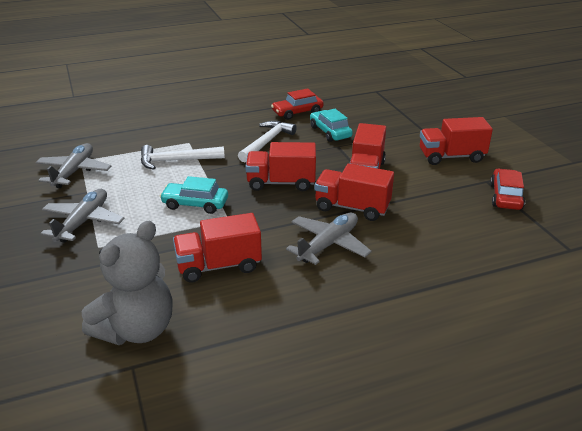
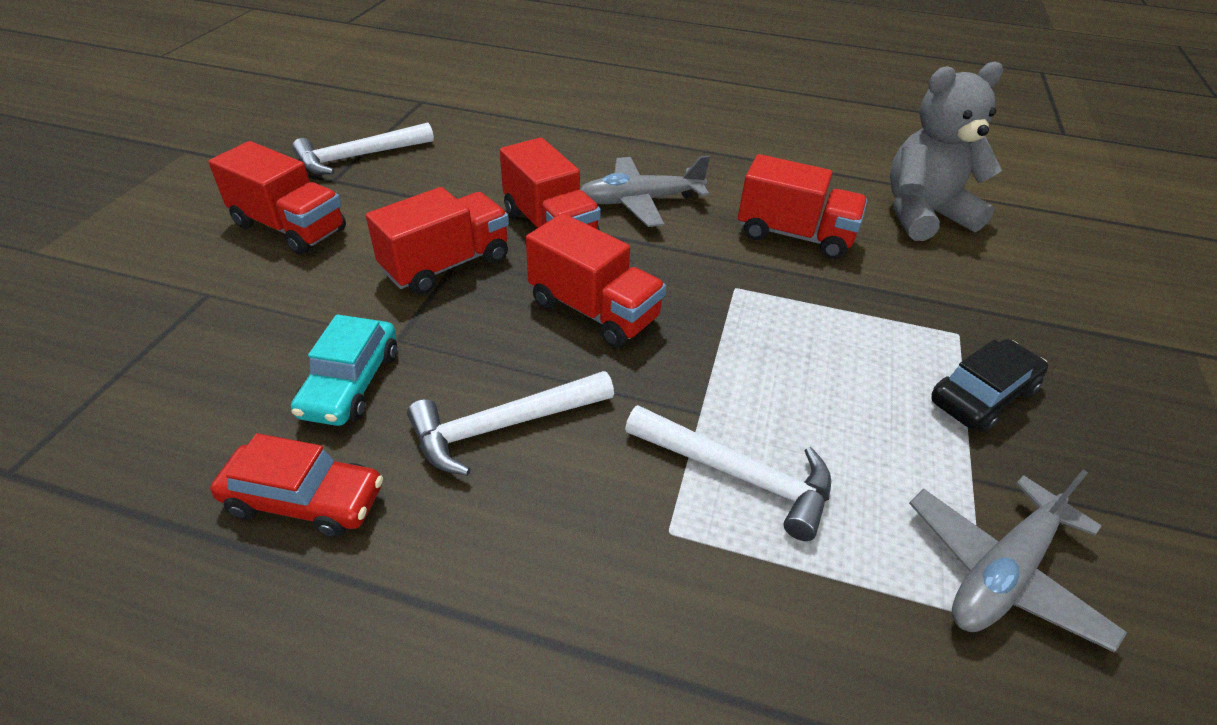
camera: 145 degrees left, 10 degrees up
grey plane [40,189,124,243] -> black car [931,339,1048,432]
turquoise car [160,176,228,214] -> none
red car [490,168,525,210] -> white hammer [292,122,434,175]

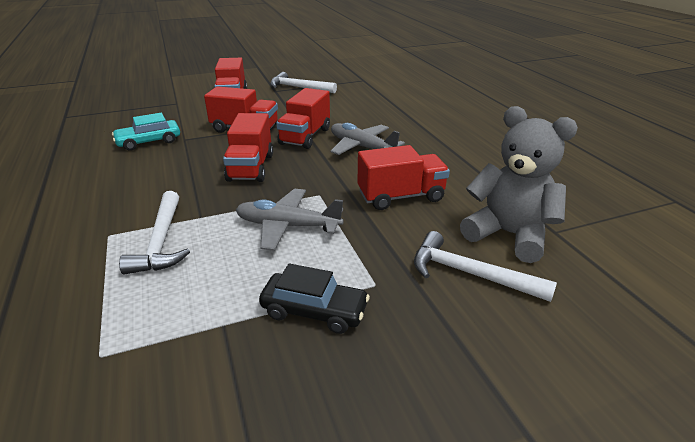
camera: 55 degrees right, 10 degrees down
red car [210,433,383,538] -> none
white hammer [407,371,614,476] -> white hammer moved to [414,231,557,302]
red truck [738,154,867,259] -> red truck turned 90 degrees counterclockwise [358,145,450,210]
grey plane [909,469,1127,652] -> grey plane moved to [236,188,344,251]

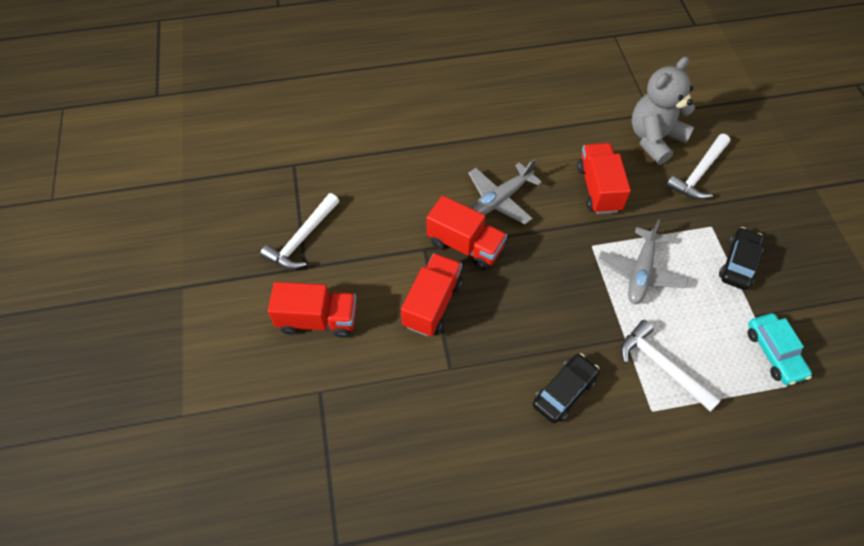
camera: 80 degrees left, 25 degrees up
turquoise car [112,113,180,151] -> turquoise car moved to [748,313,812,385]
white hammer [119,191,190,274] -> white hammer turned 135 degrees counterclockwise [621,320,721,412]
red truck [223,113,273,182] -> none
none -> black car [533,353,599,423]

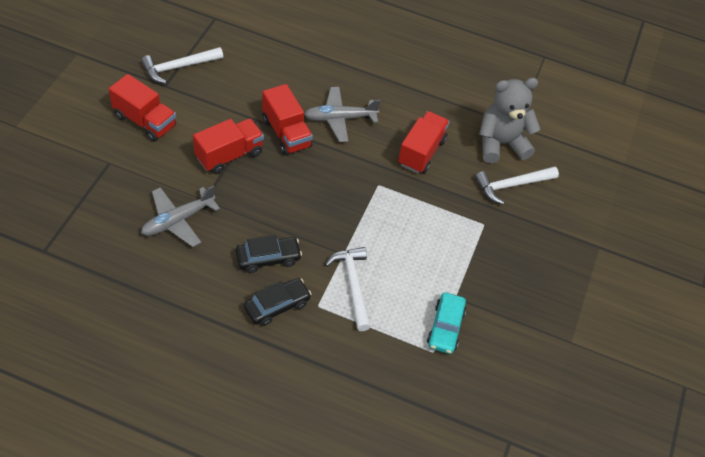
camera: 25 degrees right, 5 degrees down
grey plane [598,219,689,304] -> grey plane moved to [141,185,220,247]
black car [719,227,764,290] -> black car moved to [244,278,311,326]

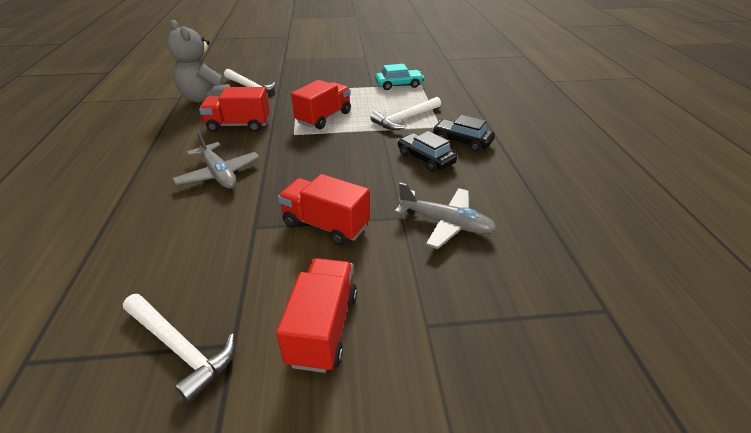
camera: 110 degrees left, 15 degrees down
red truck [262,84,313,155] -> red truck moved to [291,80,351,129]

